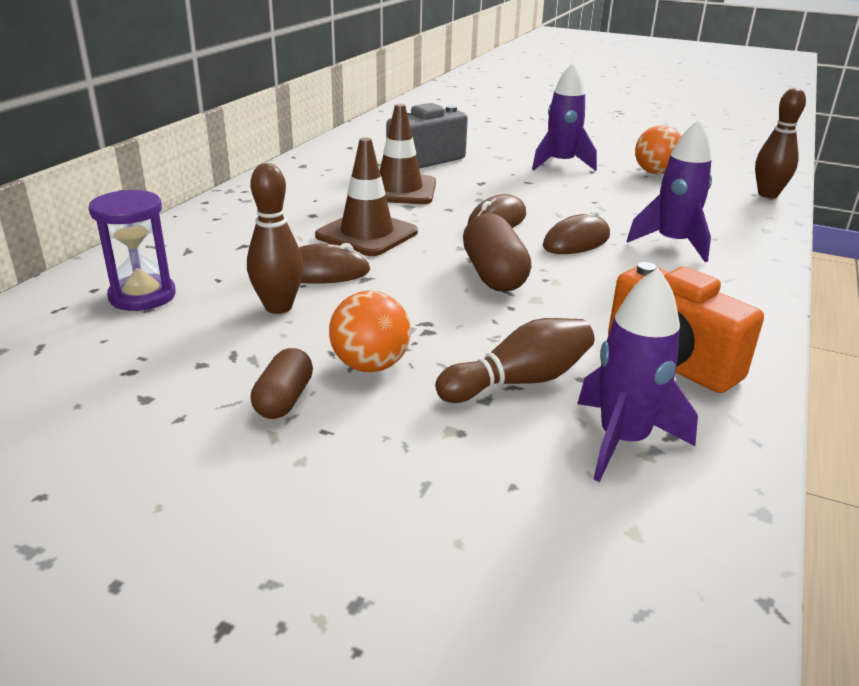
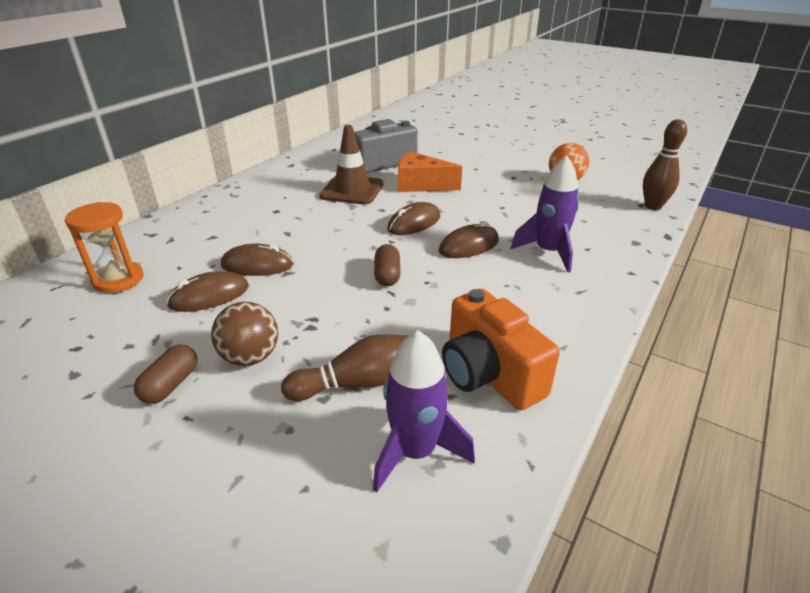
camera: 10 degrees right, 5 degrees up
purple hourglass [89,190,176,311] -> orange hourglass [65,202,143,293]
brown bowling pin [247,163,303,314] -> brown mouse [166,271,249,312]
brown traffic cone [315,138,418,256] -> none
orange ball [329,291,411,372] -> brown ball [211,302,278,366]
brown capsule [463,213,531,292] -> brown capsule [374,244,400,286], size x0.62
purple rocket [532,63,597,171] -> none
none -> orange cheese [398,151,462,192]

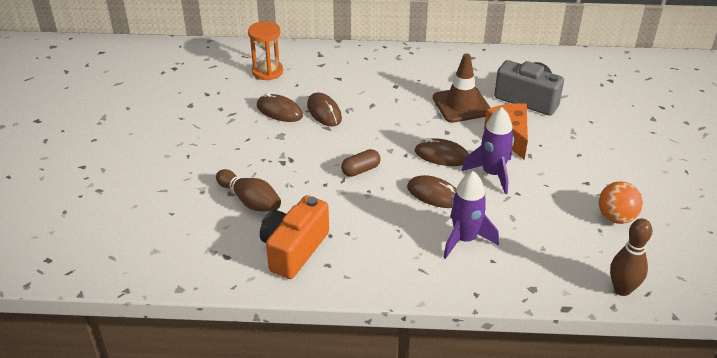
camera: 60 degrees right, 5 degrees up
brown capsule [134,344,197,404] -> none
brown ball [211,302,278,366] -> none
purple rocket [373,330,475,493] -> purple rocket moved to [462,107,514,194]

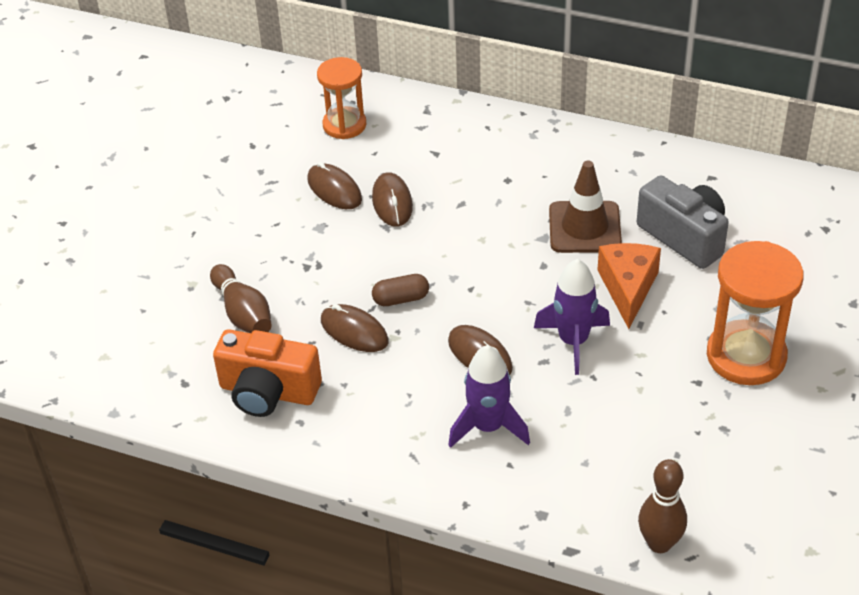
camera: 20 degrees right, 5 degrees up
orange camera [260,195,329,279] -> orange camera turned 120 degrees counterclockwise [213,329,322,417]
brown mouse [415,138,469,166] -> brown mouse moved to [321,304,389,352]
orange ball [599,181,643,224] -> none
none -> orange hourglass [707,241,804,385]

